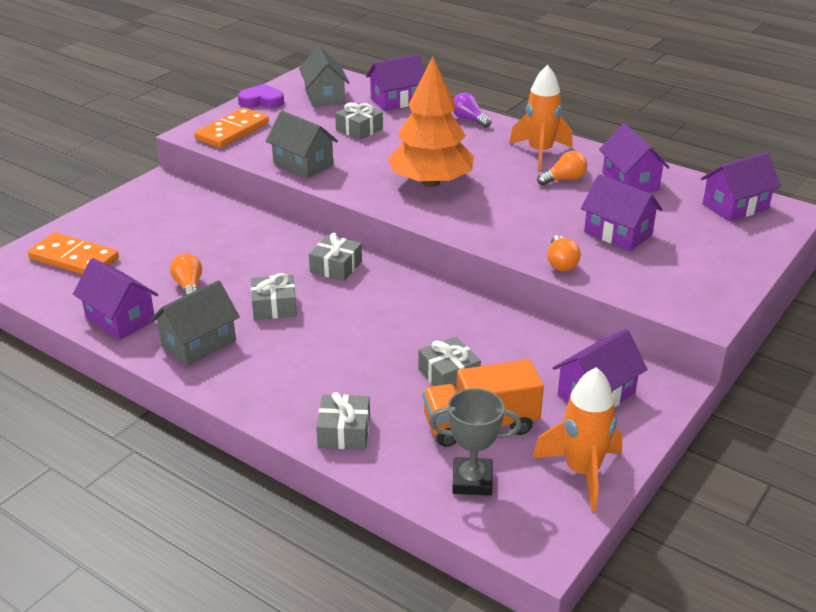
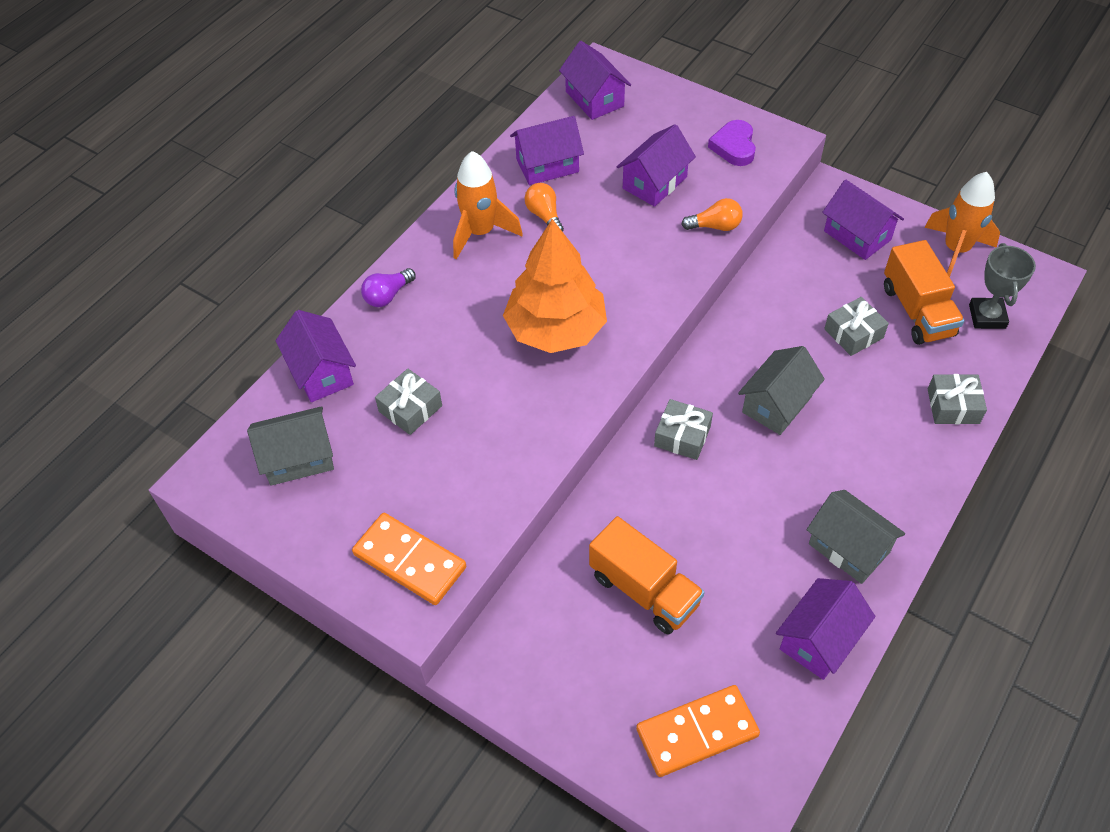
camera: 90 degrees left, 20 degrees up
orange domino [28,232,119,275] -> orange domino turned 45 degrees clockwise [636,685,760,777]
orange light bulb [170,253,202,296] -> none
purple heart [238,84,284,108] -> purple heart moved to [708,120,756,166]
grey gift [251,273,297,320] -> none
grey house [266,111,338,178] -> grey house moved to [738,346,825,435]
none -> orange truck [589,516,704,634]

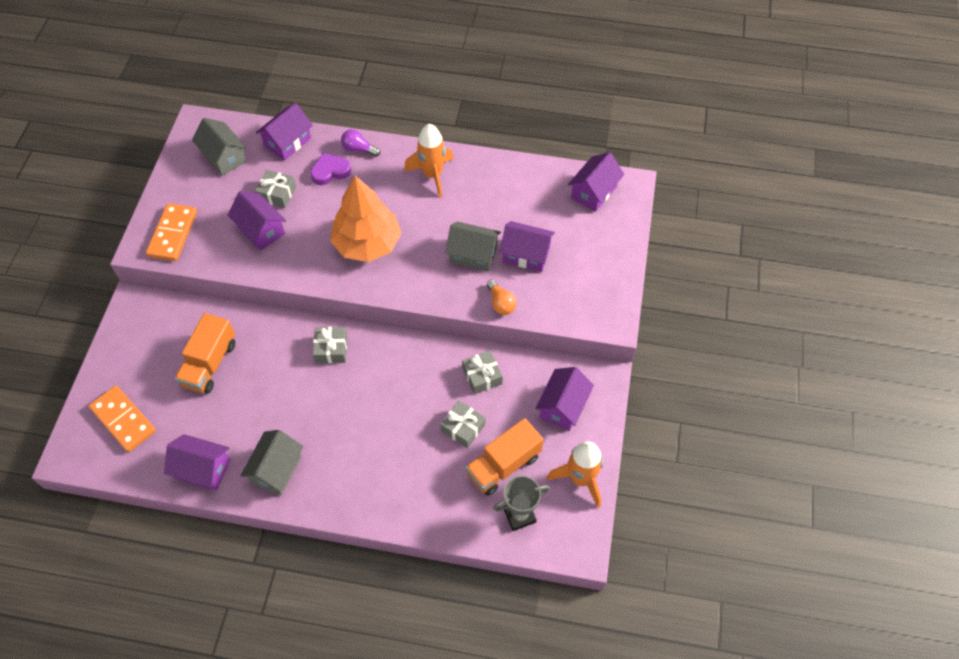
camera: 65 degrees right, 5 degrees up
purple house [510,116,584,185] -> purple house moved to [227,191,286,251]
orange light bulb [524,183,564,232] -> none
purple heart [708,120,756,166] -> purple heart moved to [310,153,351,185]
grey house [738,346,825,435] -> grey house moved to [445,222,501,271]
grey gift [928,374,987,424] -> grey gift moved to [462,350,503,394]

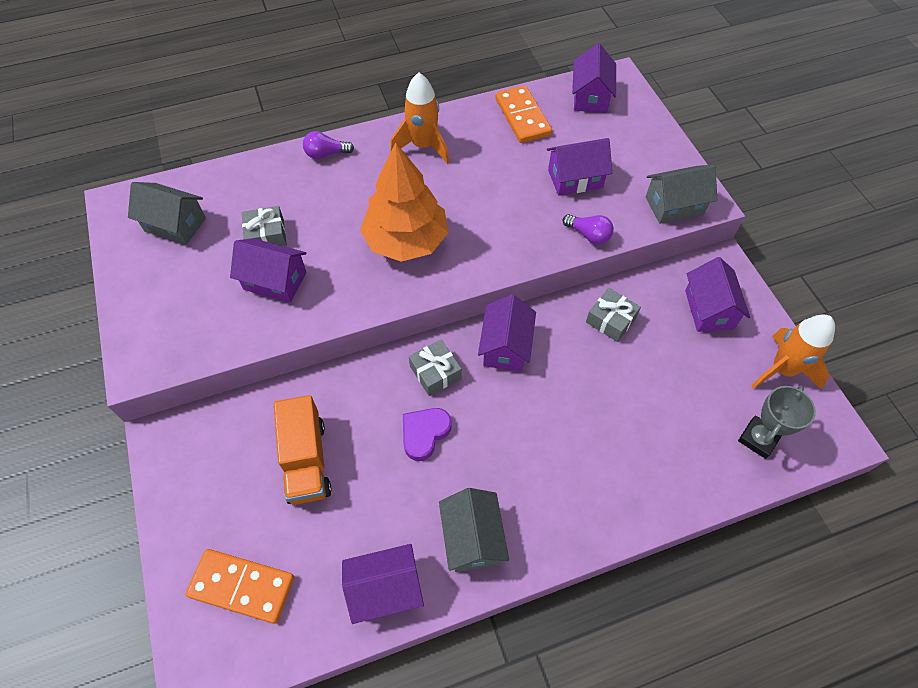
camera: 30 degrees left, 0 degrees up
orange domino [146,203,197,261] -> orange domino moved to [495,85,552,143]
purple house [256,103,313,161] -> purple house moved to [478,294,536,372]
purple heart [310,153,351,185] -> purple heart moved to [403,408,452,461]
grey gift [440,401,485,448] -> none
grey house [445,222,501,271] -> grey house moved to [646,165,717,224]
orange truck [465,418,544,496] -> none
orange light bulb [487,280,517,315] -> purple light bulb [563,214,614,245]

